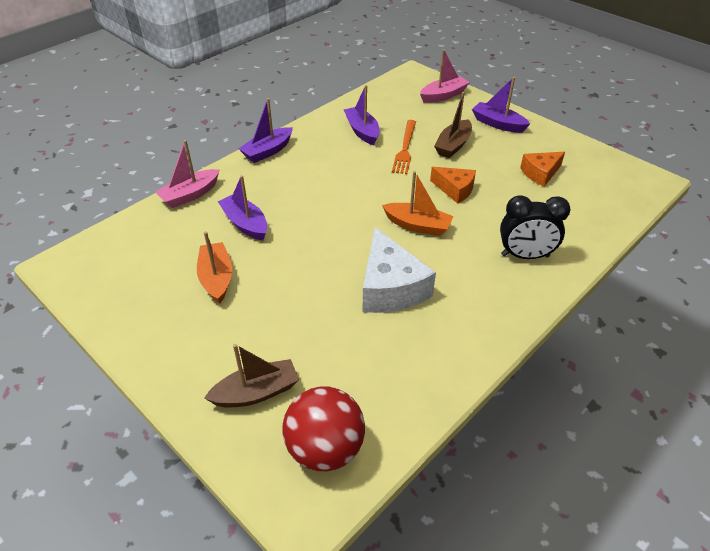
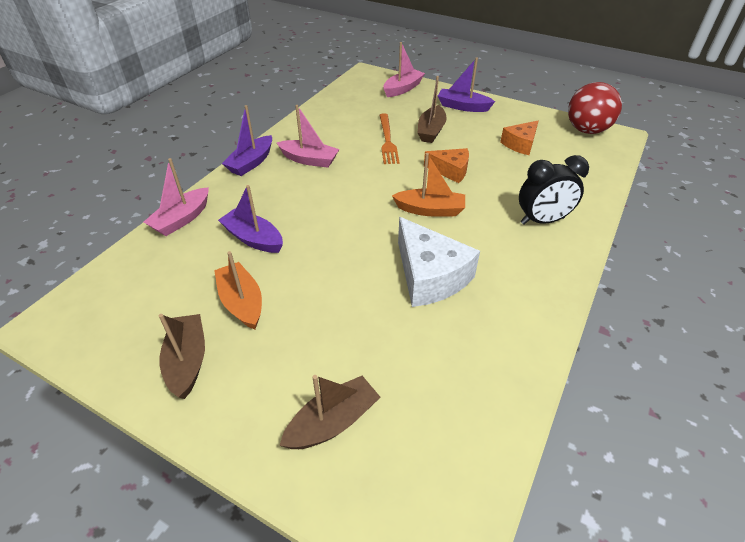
camera: 15 degrees left, 0 degrees up
red ball [282,387,365,471] -> red ball moved to [568,82,622,134]
purple boat [344,85,380,145] -> none
none -> brown boat [159,314,205,399]
none -> pink boat [276,105,339,168]

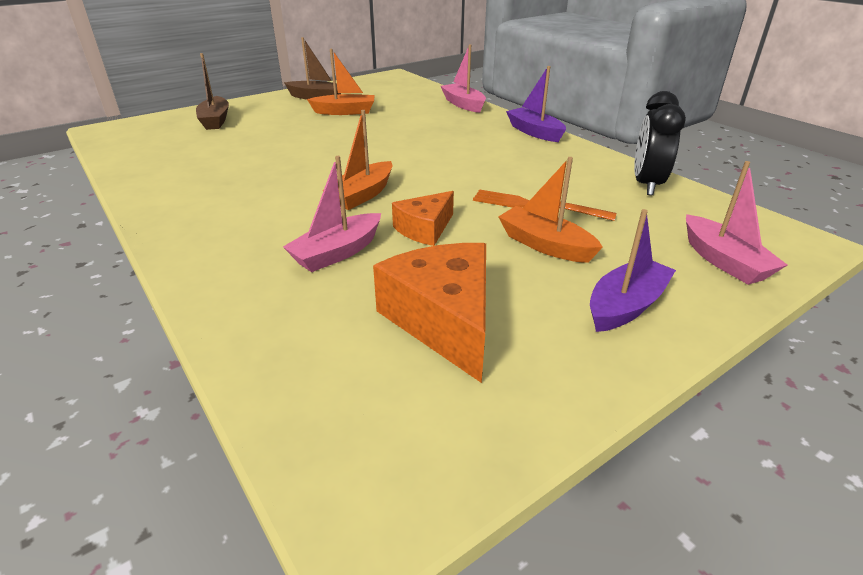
camera: 115 degrees right, 10 degrees down
purple boat [218,185,283,253] -> none
pink boat [276,105,339,168] -> pink boat moved to [283,156,381,272]
white cheese [398,217,480,307] -> none
brown boat [418,76,447,143] -> orange boat [498,157,603,263]
orange cheese [500,121,538,155] -> orange cheese [373,243,486,383], size x1.67
black clock [519,155,589,225] -> black clock moved to [634,91,686,195]
red ball [568,82,622,134] -> none

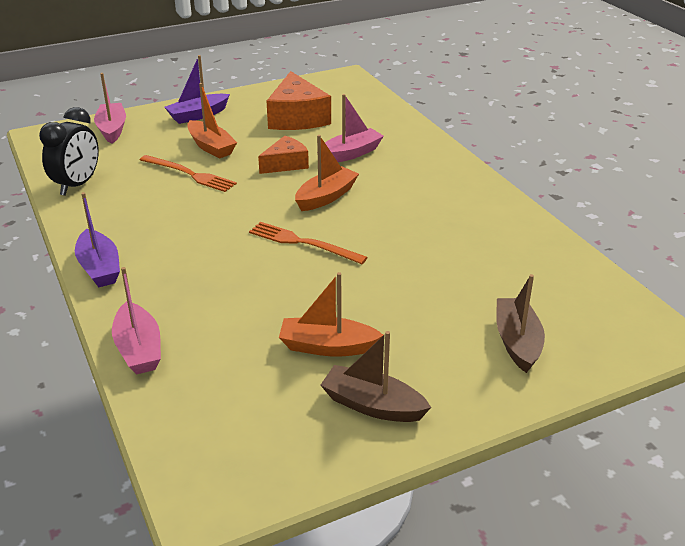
camera: 170 degrees left, 0 degrees up
none -> orange fork [249,222,368,264]

